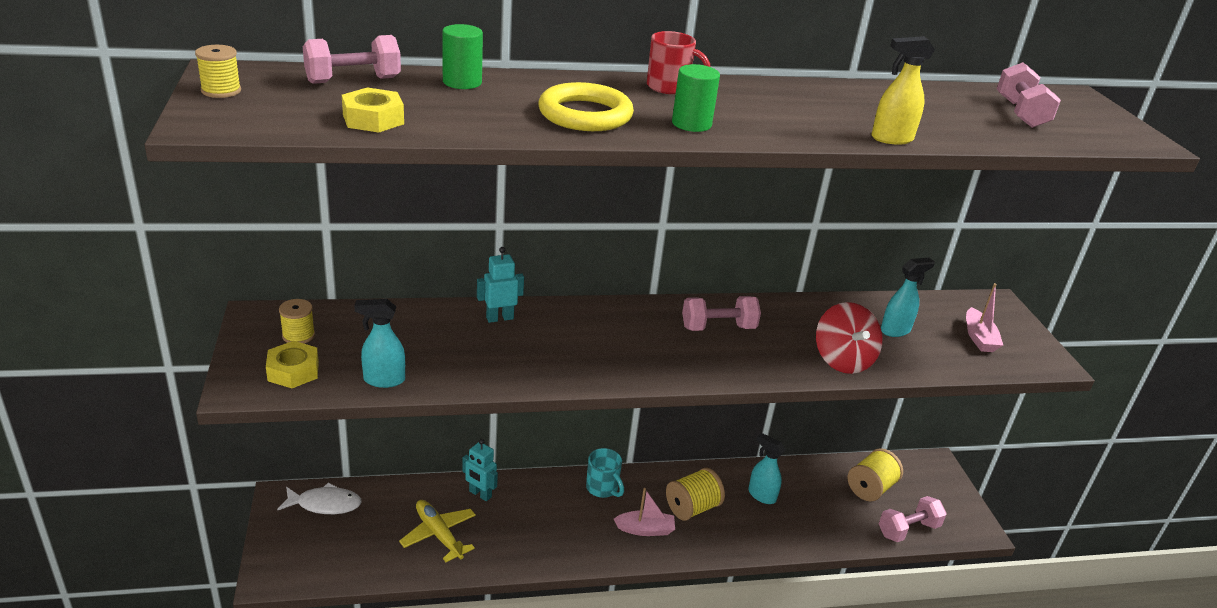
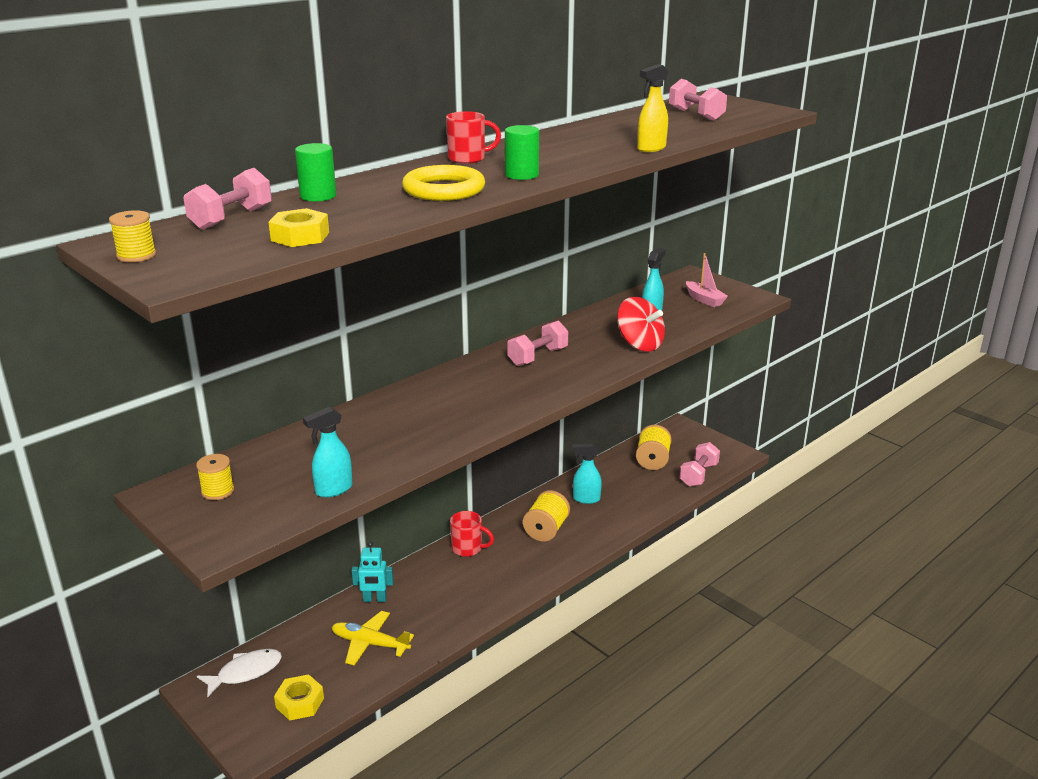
camera: 30 degrees left, 5 degrees down
yellow nut [266,341,319,388] -> yellow nut moved to [274,674,324,721]
turquoise robot [477,247,524,323] -> none
turquoise mug [586,448,624,498] -> red mug [450,511,494,557]
pink boat [614,488,675,536] -> none

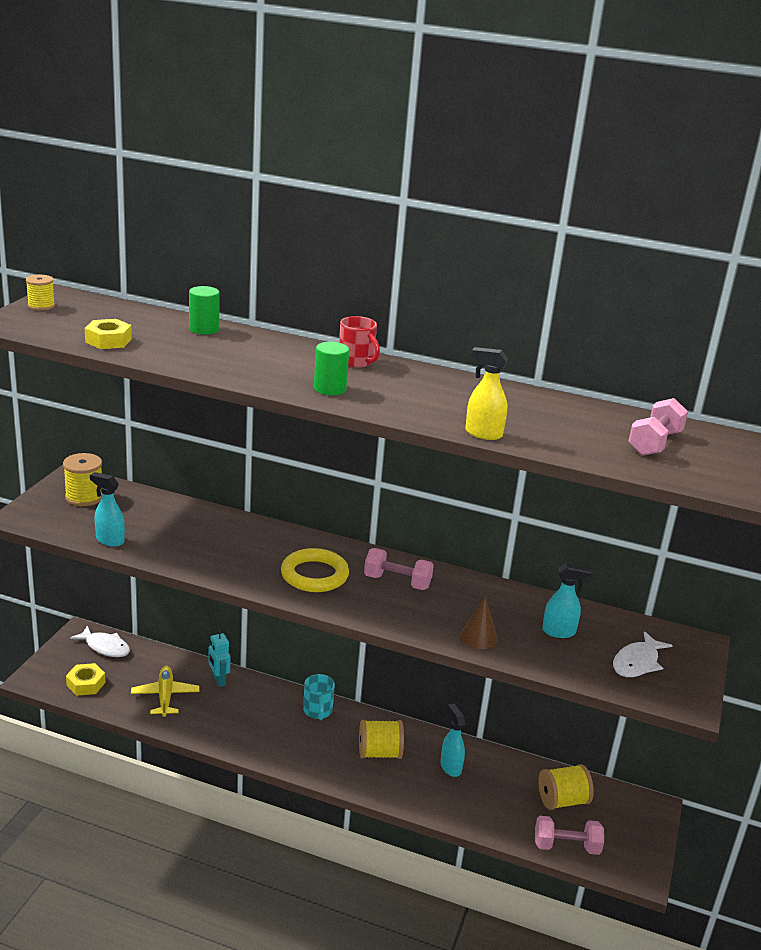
camera: 60 degrees right, 0 degrees up
pink dumbbell [184,168,272,230] -> none
yellow spool [196,454,234,500] -> yellow spool [63,453,103,506], size x1.55
yellow ring [402,165,485,201] -> yellow ring moved to [281,548,349,592]
red mug [450,511,494,557] -> turquoise mug [303,674,335,720]
red spinning top [617,297,665,351] -> brown cone [460,596,498,649]
pink boat [686,253,728,307] -> white fish [613,631,673,677]

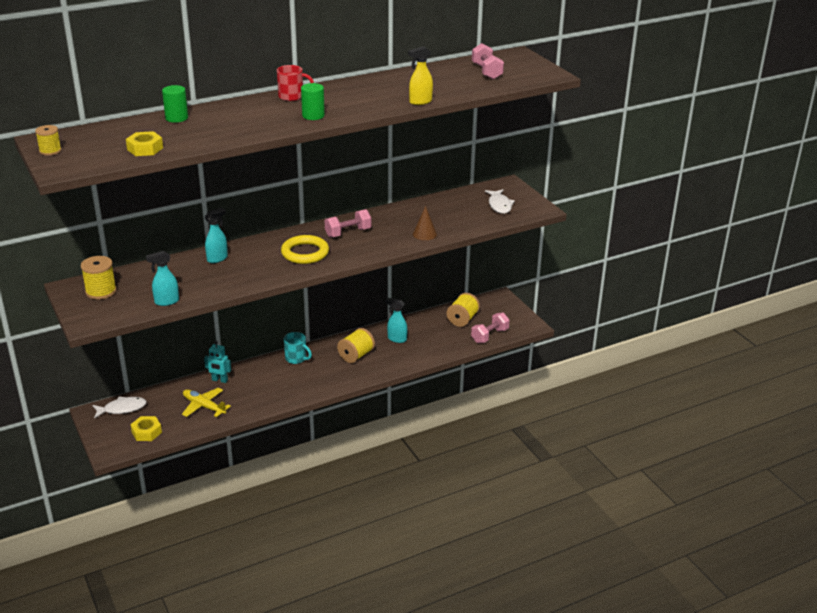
camera: 45 degrees left, 5 degrees up
turquoise spray bottle [542,563,592,638] -> turquoise spray bottle moved to [205,208,228,263]

